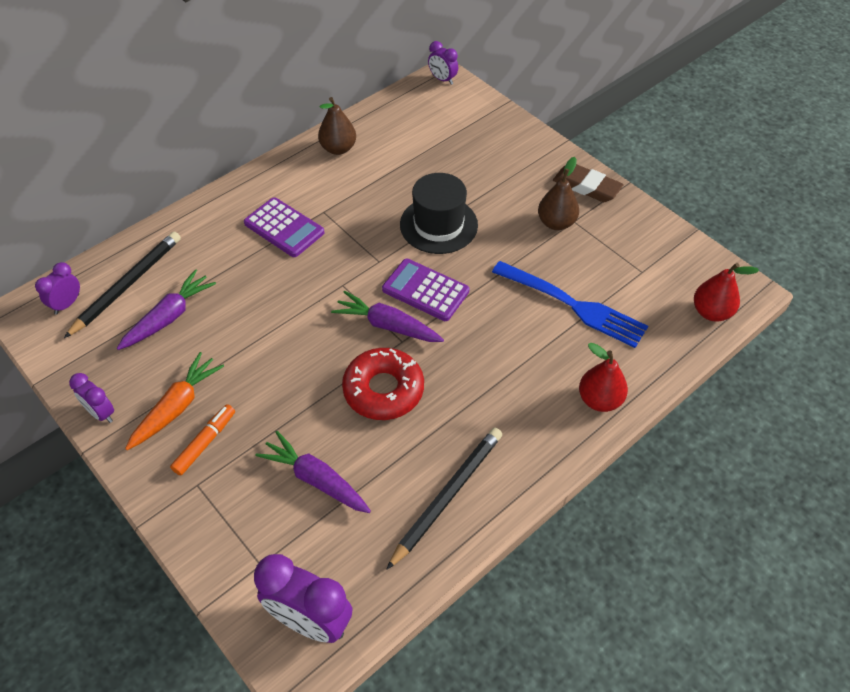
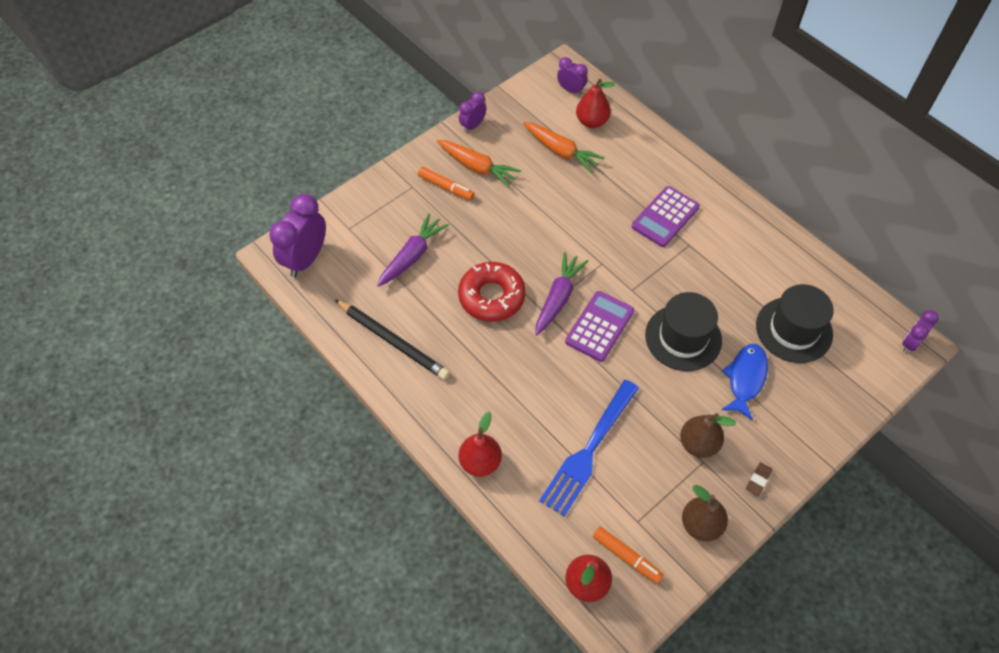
camera: 90 degrees right, 5 degrees up
black pencil [64,231,181,338] -> red pear [576,79,615,128]
purple carrot [117,269,216,350] -> orange carrot [523,122,604,173]
brown pear [318,97,356,155] -> brown pear moved to [682,485,728,541]
brown eraser [553,164,624,202] -> brown eraser [746,462,772,496], size x0.51
none -> orange marker [593,527,664,584]
none -> blue fish [721,344,768,421]
none -> black hat [756,284,834,363]

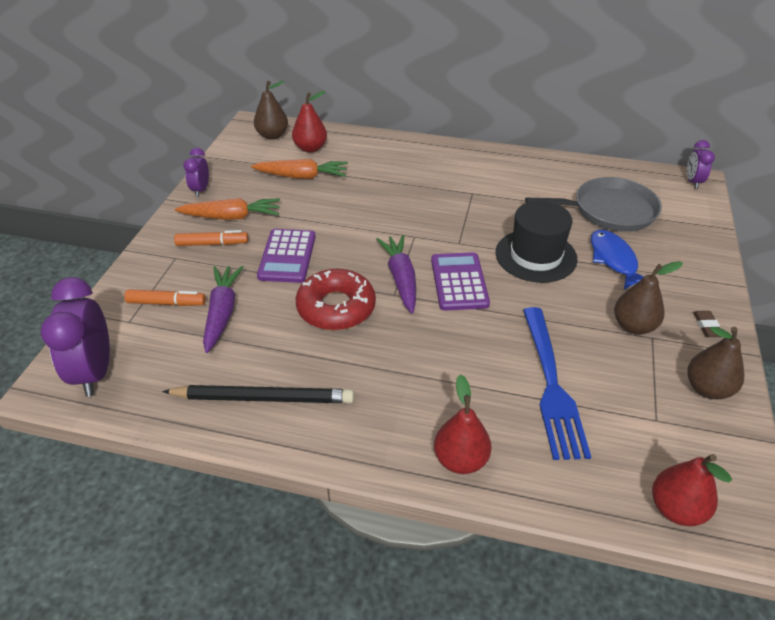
camera: 35 degrees left, 15 degrees down
purple clock [557,57,587,95] -> brown pear [254,81,288,140]
orange marker [593,527,664,584] -> orange marker moved to [124,289,206,306]
purple calculator [632,186,700,247] -> purple calculator moved to [257,229,315,283]
black hat [756,284,834,363] -> grey pan [525,177,662,232]

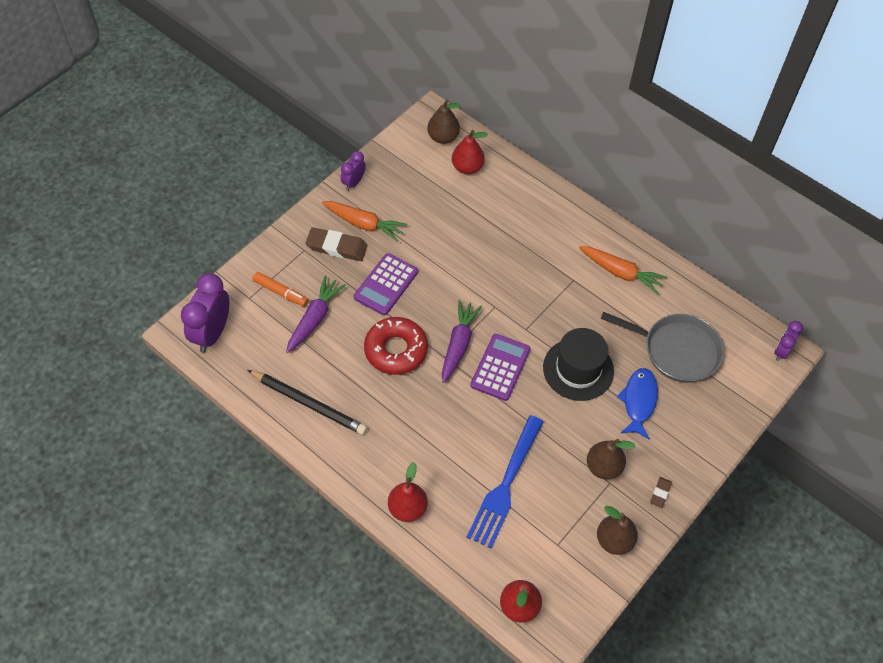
camera: 25 degrees right, 15 degrees up
orange marker [174,230,248,246] -> brown eraser [305,227,368,261]
orange carrot [251,159,348,179] -> orange carrot moved to [579,246,667,295]

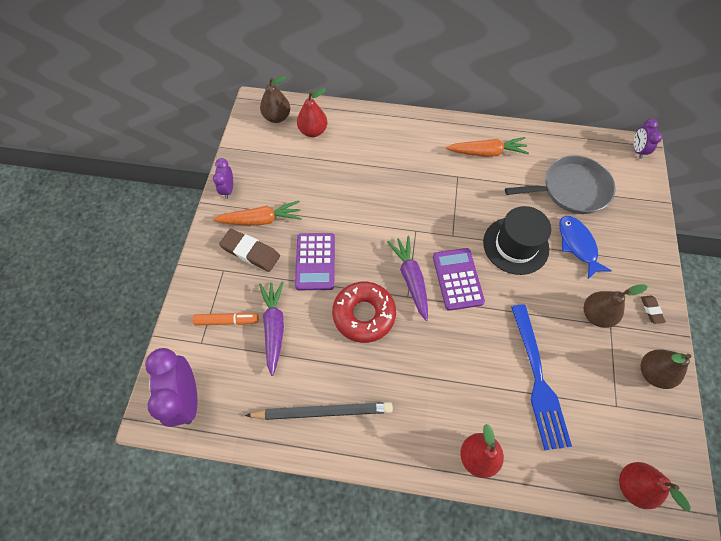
camera: 30 degrees left, 5 degrees up
brown eraser [305,227,368,261] -> brown eraser turned 45 degrees clockwise [219,229,280,272]

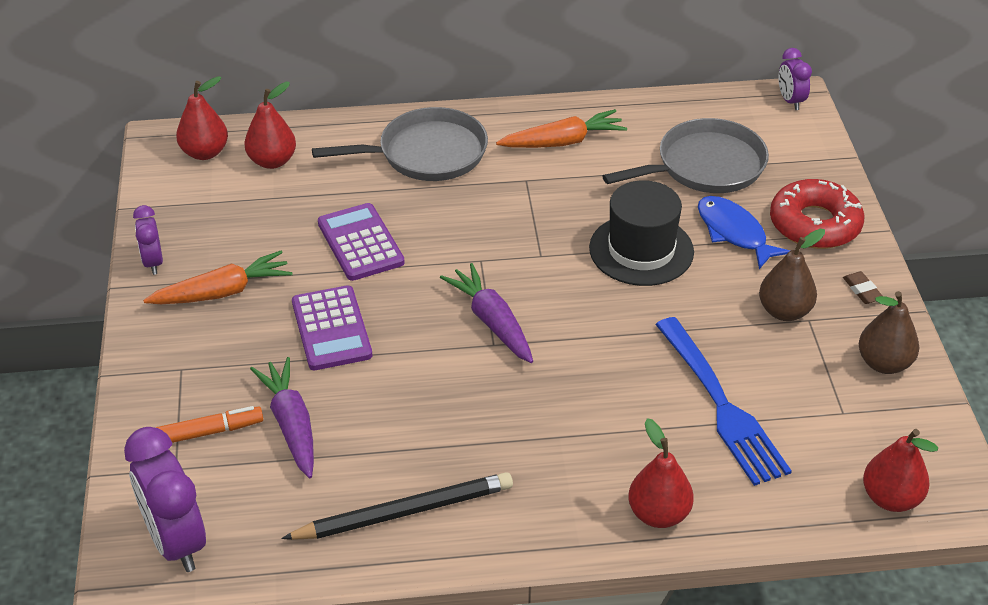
camera: 15 degrees left, 20 degrees down
brown eraser [219,229,280,272] -> none
brown pear [260,76,290,123] -> red pear [176,76,228,160]
red donut [332,282,396,343] -> red donut moved to [770,179,864,249]
purple calculator [433,248,485,311] -> purple calculator moved to [318,203,405,281]
none -> grey pan [312,107,488,181]

